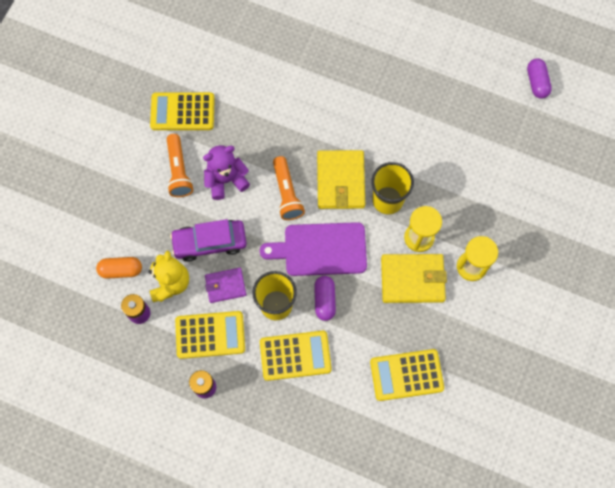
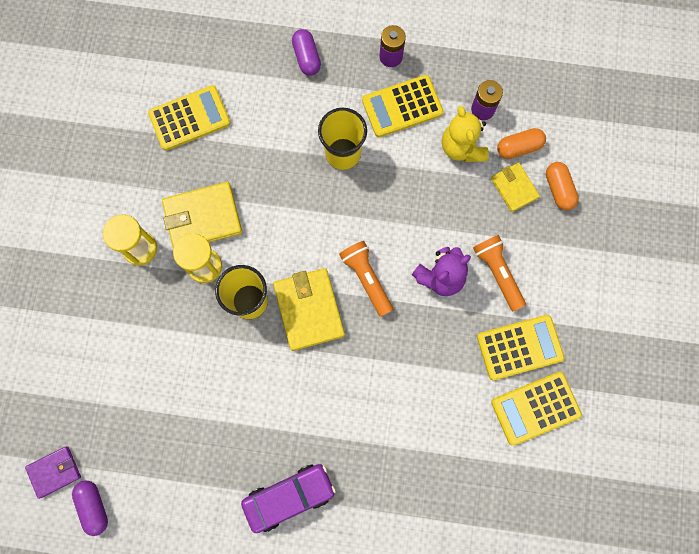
camera: 165 degrees right, 5 degrees up
purple car [170,219,247,262] -> purple car moved to [241,464,336,533]
purple wallet [205,268,246,303] -> purple wallet moved to [25,446,81,499]
purple cutting board [260,222,367,276] -> none
yellow calculator [260,331,332,381] -> yellow calculator moved to [491,372,582,446]
purple capsule [314,276,336,321] -> purple capsule moved to [292,29,321,76]
none -> yellow wallet [491,162,540,212]
none -> orange capsule [546,162,579,210]

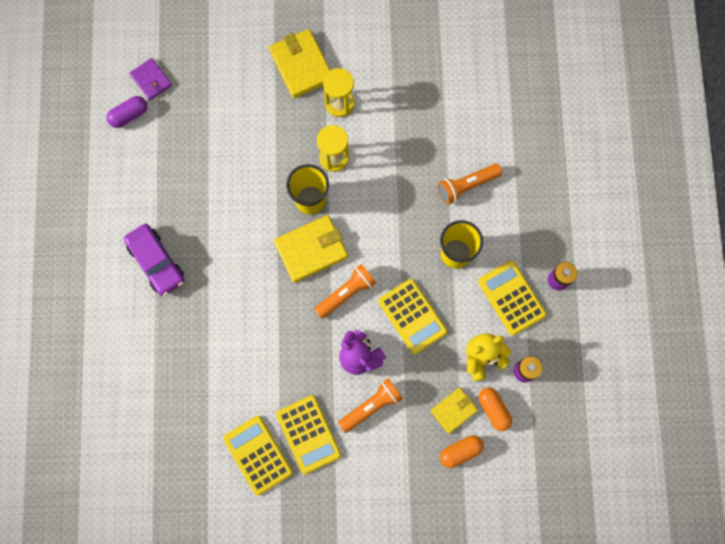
camera: 80 degrees right, 0 degrees up
yellow calculator [148,85,231,151] -> yellow calculator moved to [378,279,447,354]
yellow wallet [162,182,242,249] -> yellow wallet moved to [269,29,330,98]
purple capsule [292,29,321,76] -> none
none -> orange flashlight [438,163,502,205]

